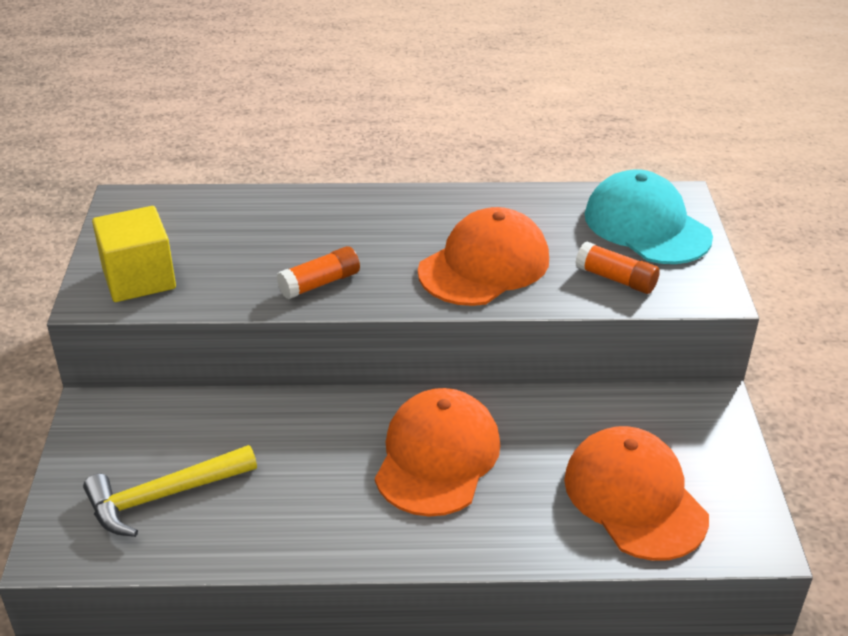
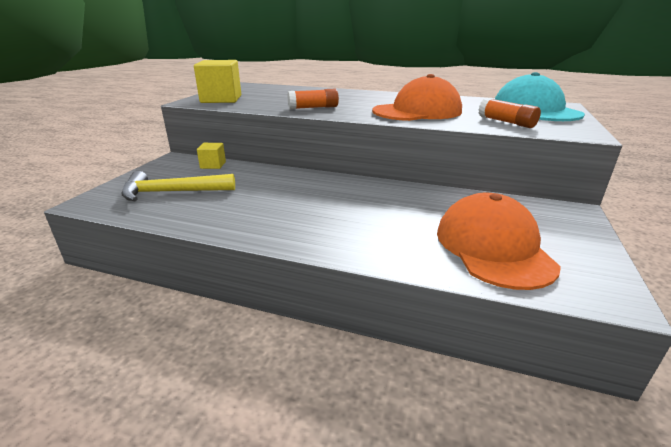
camera: 20 degrees right, 10 degrees down
orange cap [375,388,500,517] -> none
none -> yellow cube [197,143,226,169]

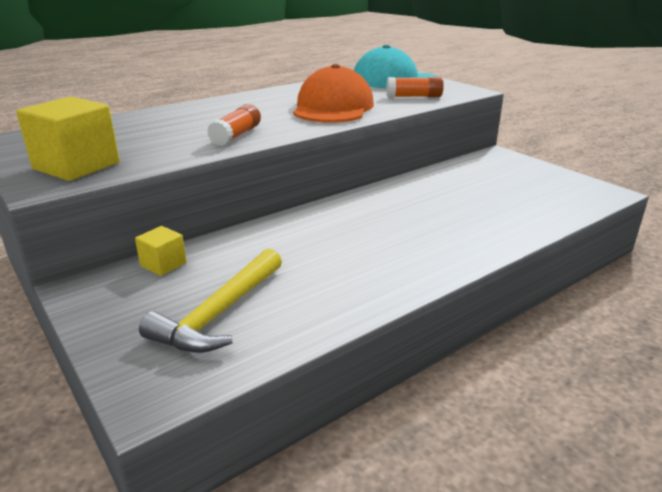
camera: 55 degrees left, 0 degrees up
orange cap [437,193,561,290] -> none

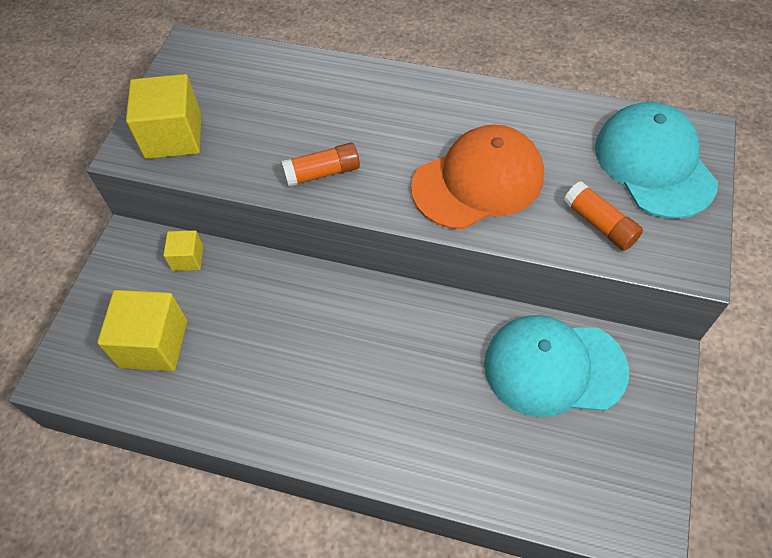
camera: 55 degrees right, 30 degrees up
yellow hammer [139,248,282,353] -> yellow cube [97,290,187,372]
none -> turquoise cap [484,315,629,417]

